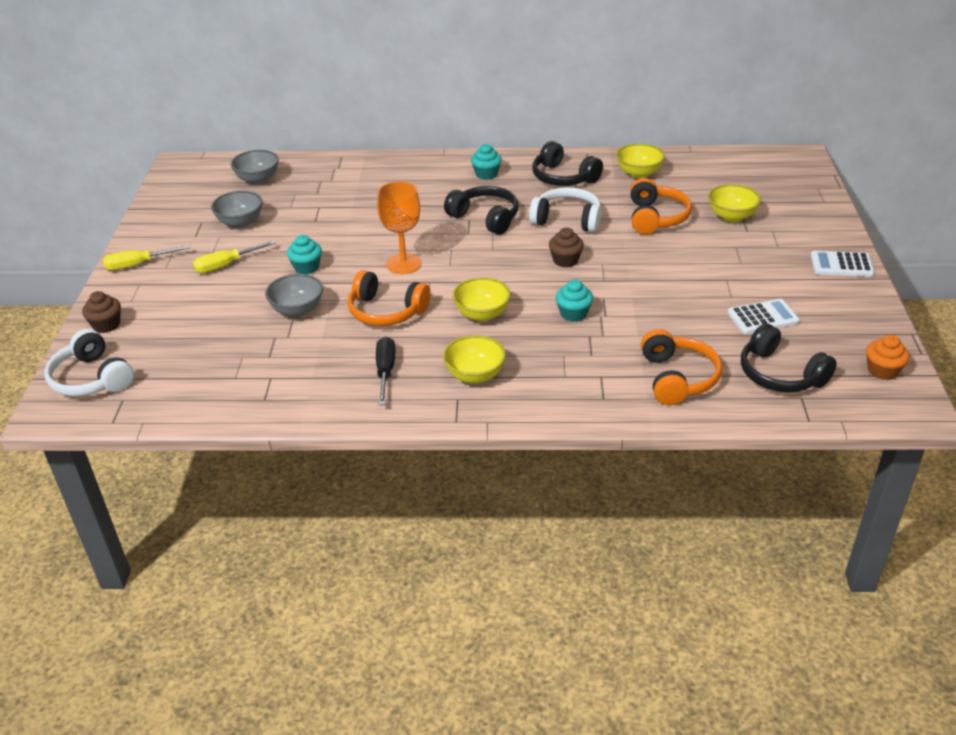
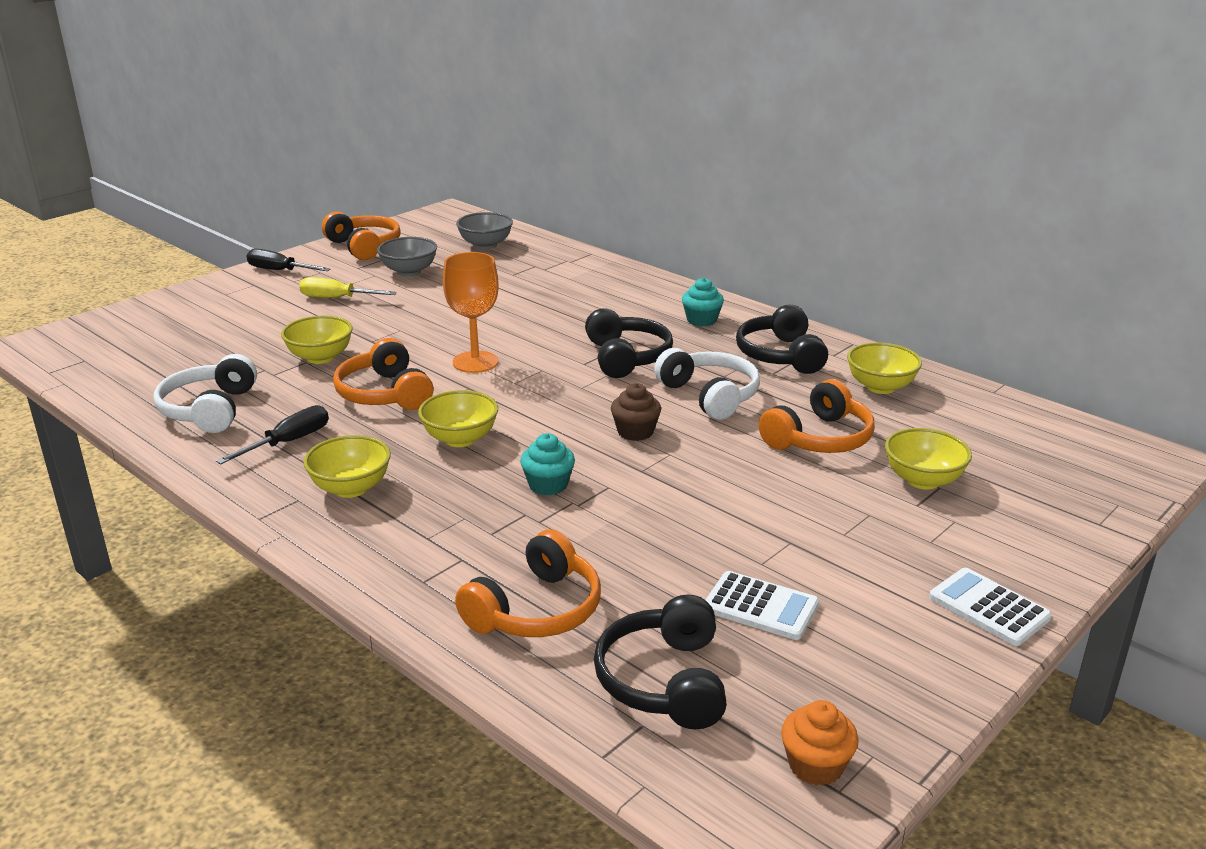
camera: 40 degrees right, 10 degrees down
white headphones [45,329,134,397] -> white headphones moved to [154,354,257,433]
brown cupcake [82,291,121,333] -> none
yellow screwdriver [103,245,190,270] -> black screwdriver [247,249,331,271]
grey bowl [265,274,323,317] -> yellow bowl [281,316,352,364]
turquoise cupcake [287,235,322,274] -> none
none -> orange headphones [322,211,401,260]

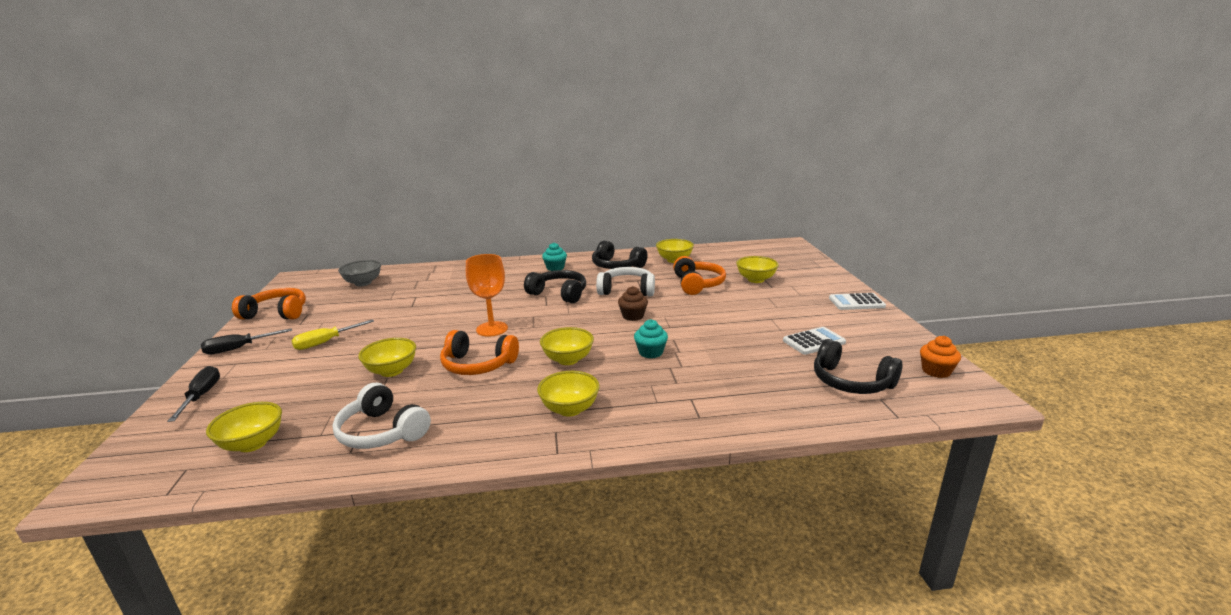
camera: 50 degrees left, 5 degrees down
black screwdriver [216,405,329,464] -> black screwdriver moved to [167,366,220,422]
grey bowl [377,237,437,277] -> none
orange headphones [455,530,601,637] -> none
none -> yellow bowl [206,402,282,452]

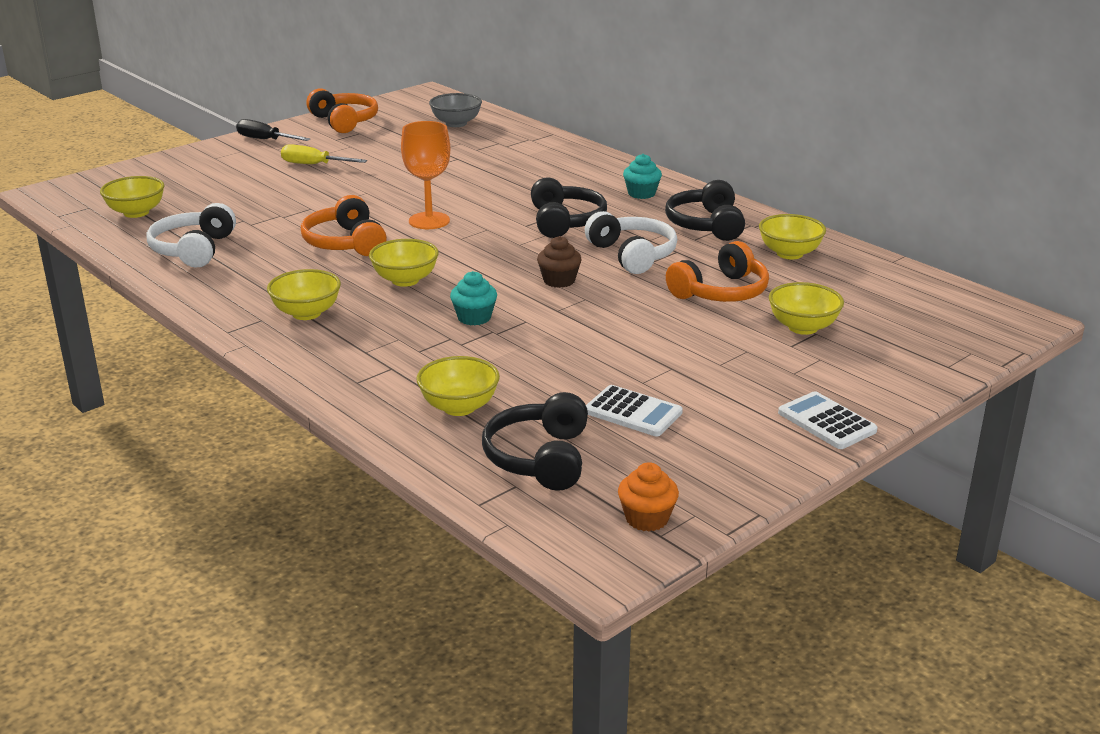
camera: 55 degrees right, 5 degrees up
black screwdriver [167,366,220,422] -> none
yellow bowl [358,338,416,377] -> yellow bowl moved to [416,356,500,416]

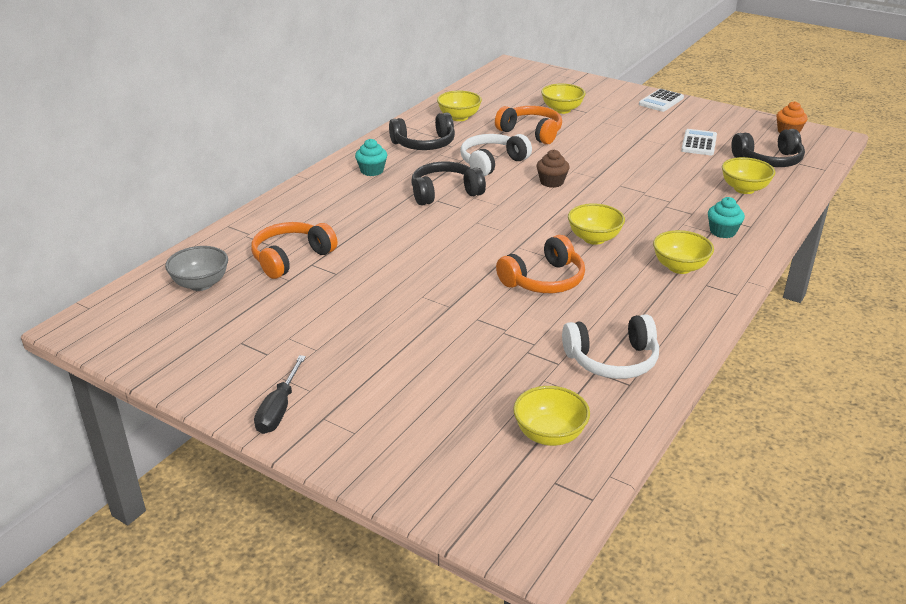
camera: 105 degrees left, 5 degrees up
yellow screwdriver [281,144,367,164] -> none
orange headphones [307,88,378,133] -> orange headphones moved to [251,222,337,279]
orange goblet [401,121,450,229] -> none
turquoise cupcake [450,271,497,325] -> turquoise cupcake moved to [708,197,745,238]

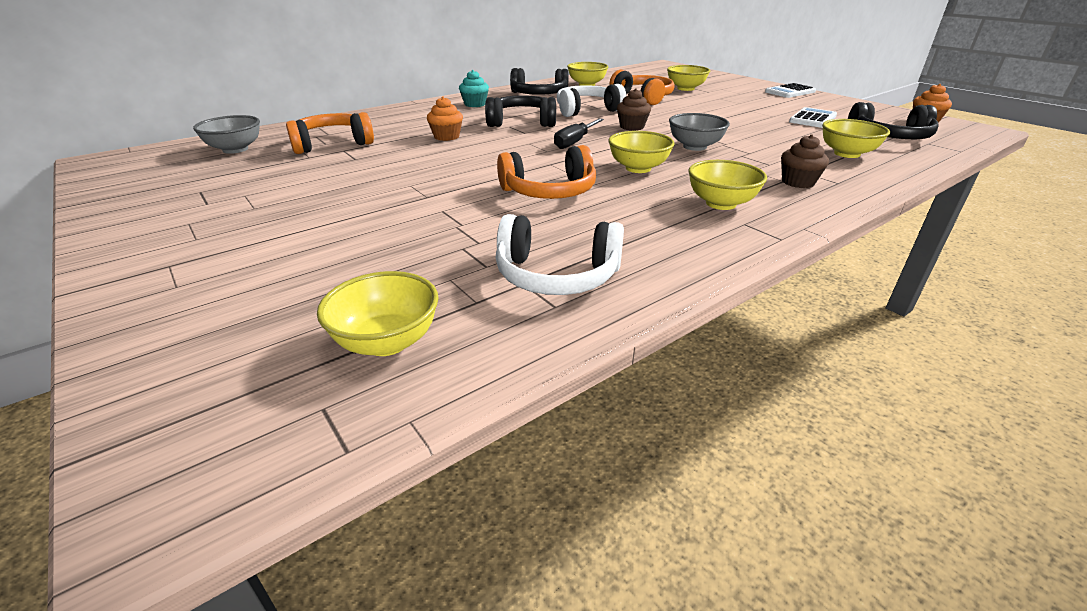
camera: 20 degrees right, 0 degrees up
black screwdriver [254,355,306,434] -> black screwdriver moved to [554,118,604,149]
turquoise cupcake [708,197,745,238] -> brown cupcake [781,135,829,188]
none -> orange cupcake [427,97,463,141]
none -> grey bowl [669,113,730,151]

